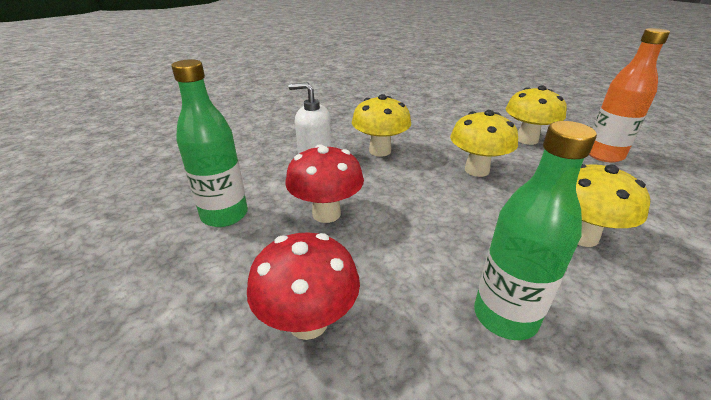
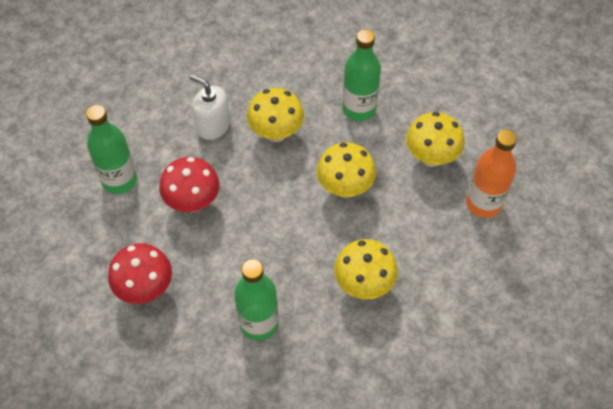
camera: 20 degrees right, 25 degrees up
none -> green bottle [342,29,381,121]

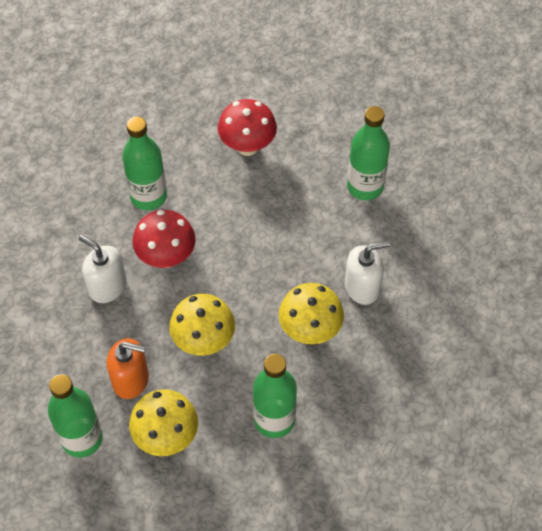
camera: 130 degrees right, 0 degrees up
red mushroom [159,157,220,212] -> red mushroom moved to [132,210,196,268]
yellow mushroom [334,239,398,300] -> white soap dispenser [79,235,127,303]
orange bottle [466,130,517,218] -> green bottle [48,374,103,458]
none -> orange soap dispenser [107,338,149,399]

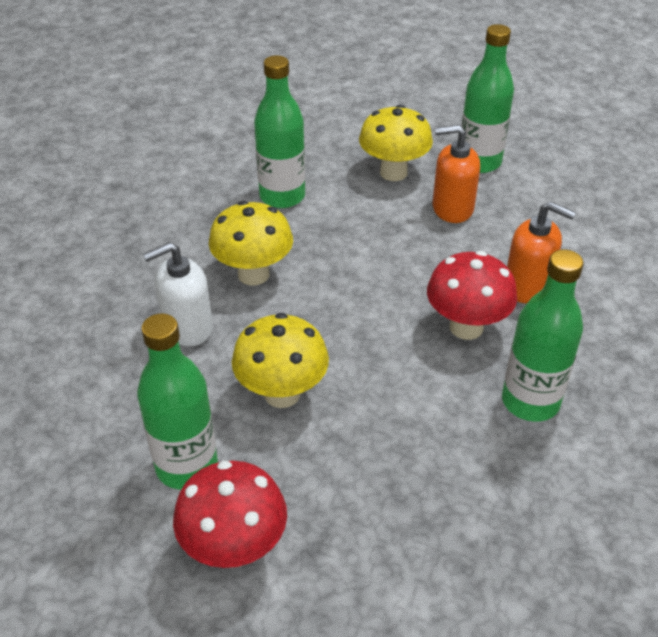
camera: 170 degrees right, 15 degrees down
white soap dispenser [79,235,127,303] -> orange soap dispenser [507,201,576,303]
yellow mushroom [169,294,235,356] -> yellow mushroom moved to [232,313,329,408]
red mushroom [218,99,277,156] -> red mushroom moved to [173,461,287,568]

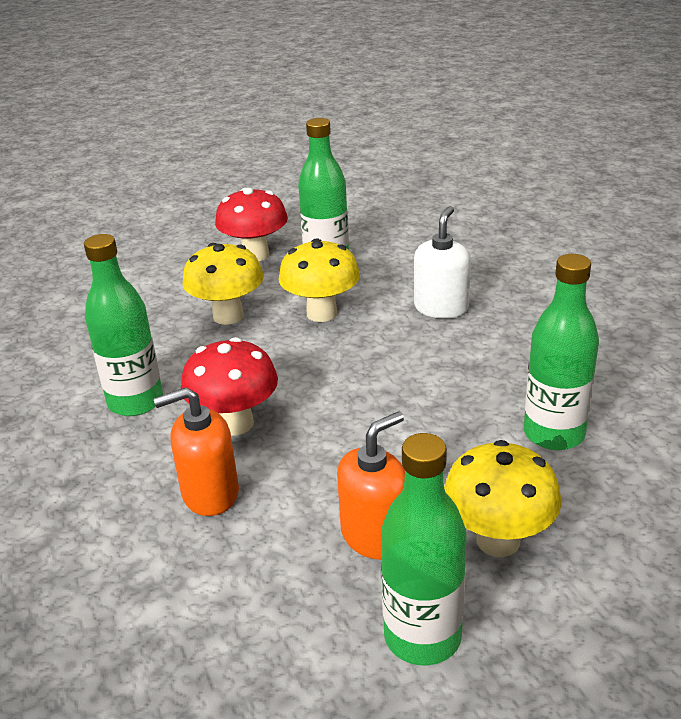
camera: 140 degrees right, 10 degrees down
yellow mushroom [209,201,293,285] -> yellow mushroom moved to [183,243,264,325]

